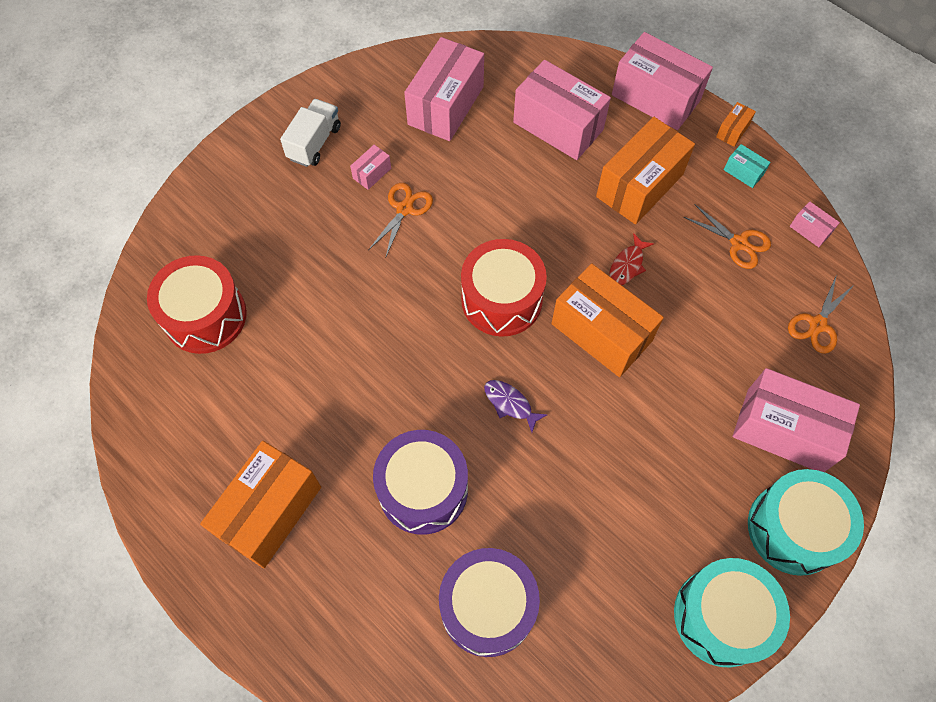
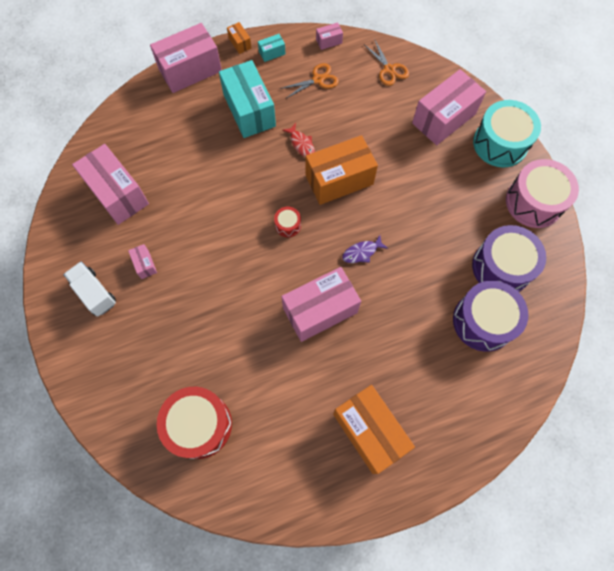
camera: 65 degrees left, 5 degrees up
orange scissors [368,183,433,256] -> none
purple drum [373,430,468,535] -> purple drum moved to [472,225,546,292]
red drum [461,239,547,337] -> red drum [274,207,301,238], size x0.46
pink box [513,60,611,160] -> pink box moved to [281,267,361,342]
orange box [596,117,695,224] -> turquoise box [219,60,276,138]
turquoise drum [674,558,790,668] -> pink drum [506,159,579,228]

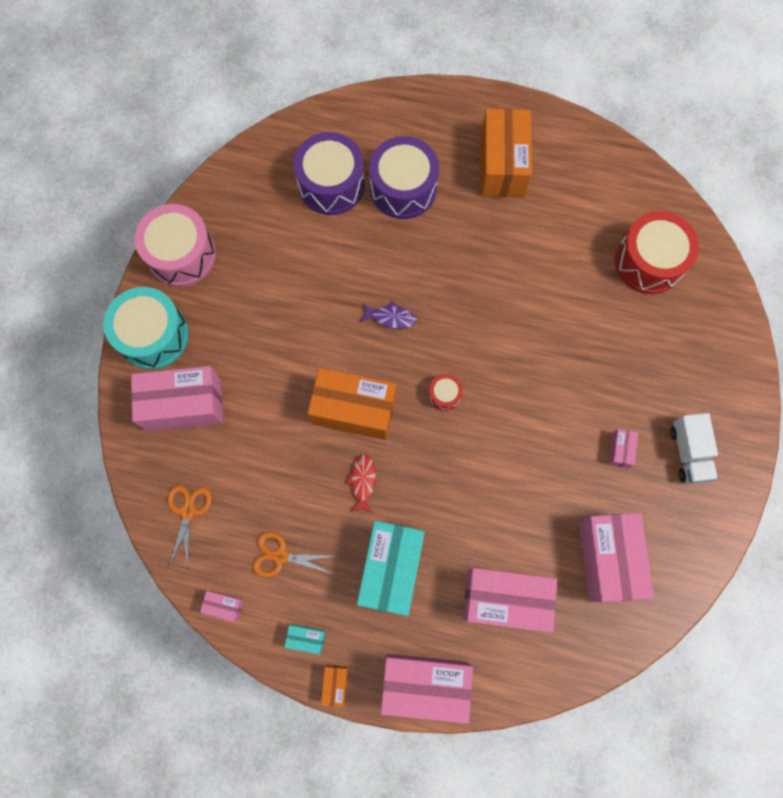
camera: 145 degrees left, 5 degrees up
pink box [281,267,361,342] -> pink box moved to [463,568,557,633]
purple drum [472,225,546,292] -> purple drum moved to [369,136,439,219]

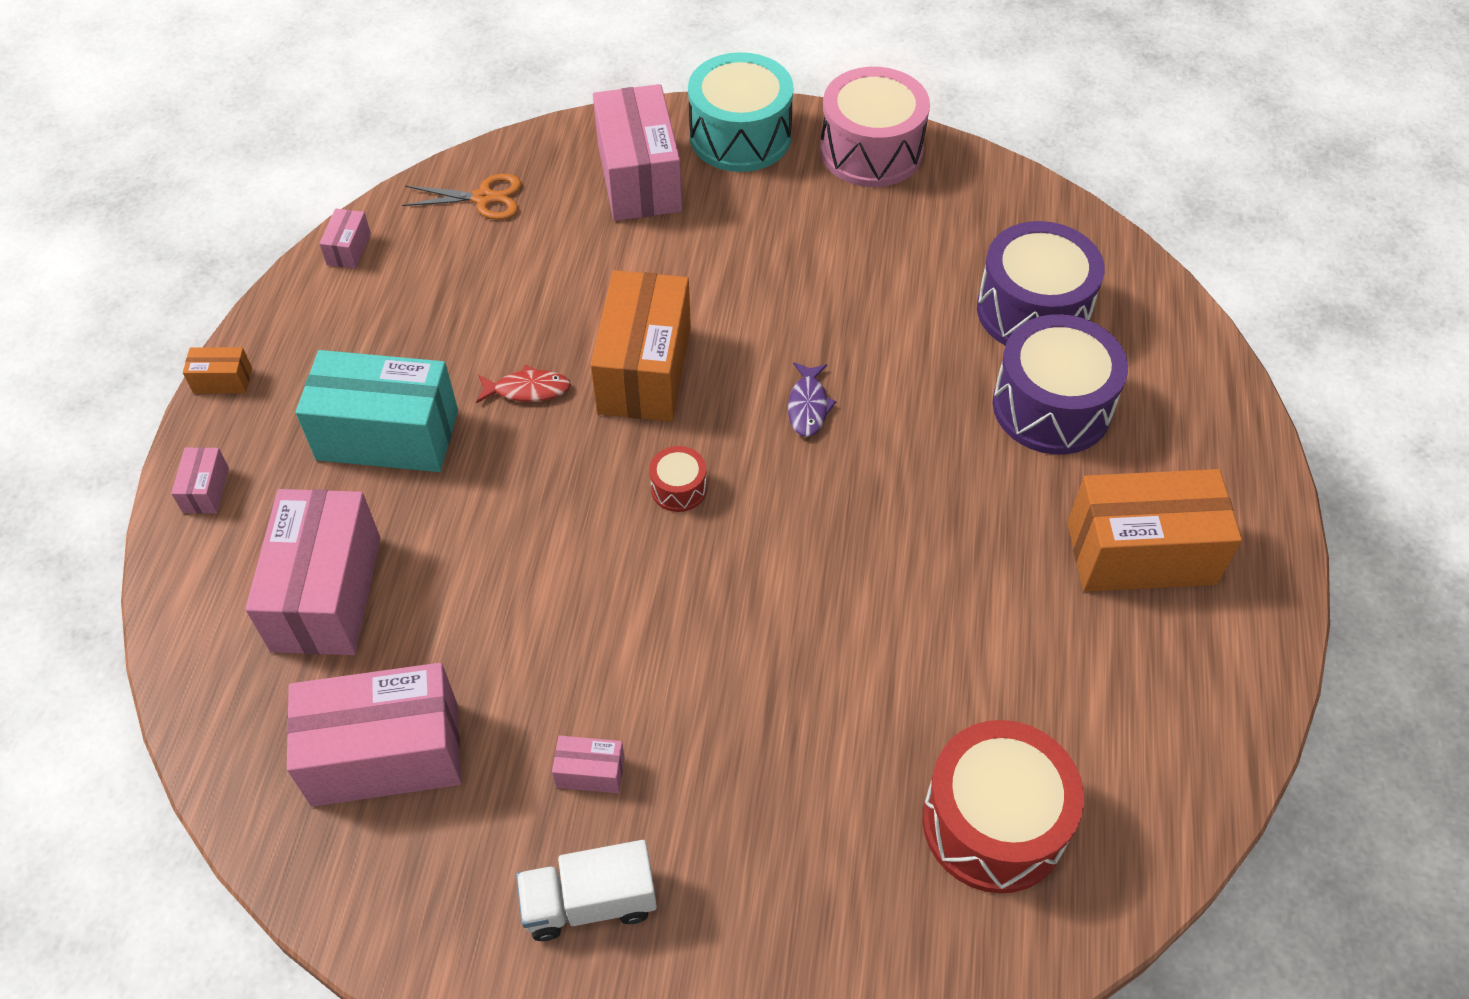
camera: 85 degrees right, 20 degrees down
orange scissors [252,532,335,577] -> none
turquoise box [284,624,325,654] -> none
pink box [381,654,473,724] -> pink box [171,447,229,514], size x0.43

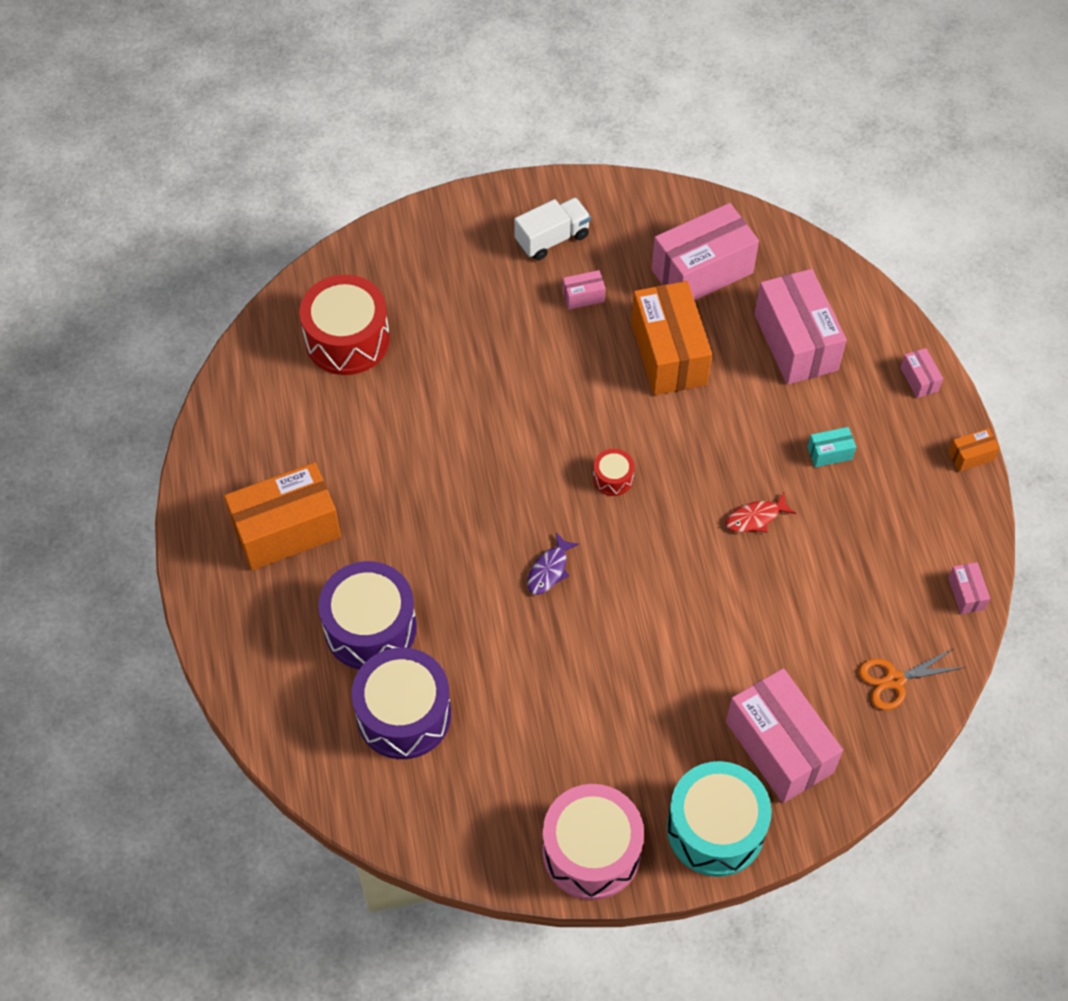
camera: 160 degrees right, 5 degrees up
turquoise box [296,350,458,472] -> turquoise box [807,427,856,467], size x0.43
orange box [590,270,691,422] -> orange box moved to [631,281,712,395]
purple fish [788,362,836,437] -> purple fish turned 135 degrees counterclockwise [527,533,579,595]

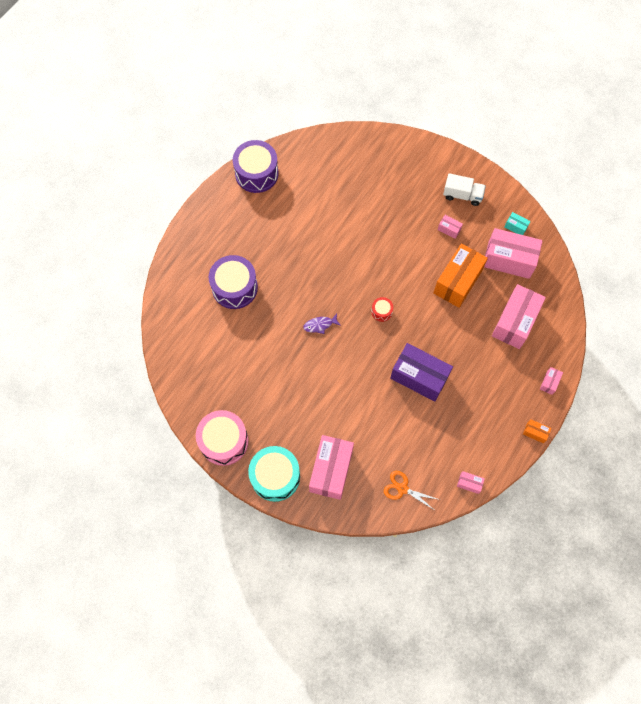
camera: 45 degrees right, 10 degrees up
orange box [224,462,341,570] -> none
red drum [299,275,390,375] -> none
purple drum [352,648,451,759] -> purple drum moved to [233,140,279,193]
red fish [725,493,796,533] -> purple box [390,343,453,402]
turquoise box [807,427,856,467] -> turquoise box moved to [504,212,531,235]
pink box [948,562,990,614] -> pink box turned 75 degrees clockwise [457,471,485,494]

